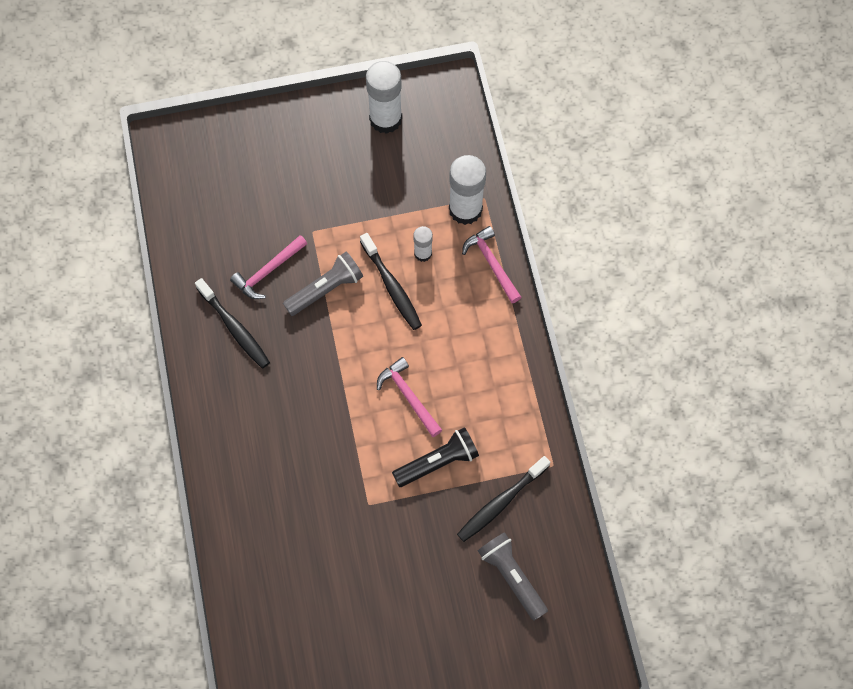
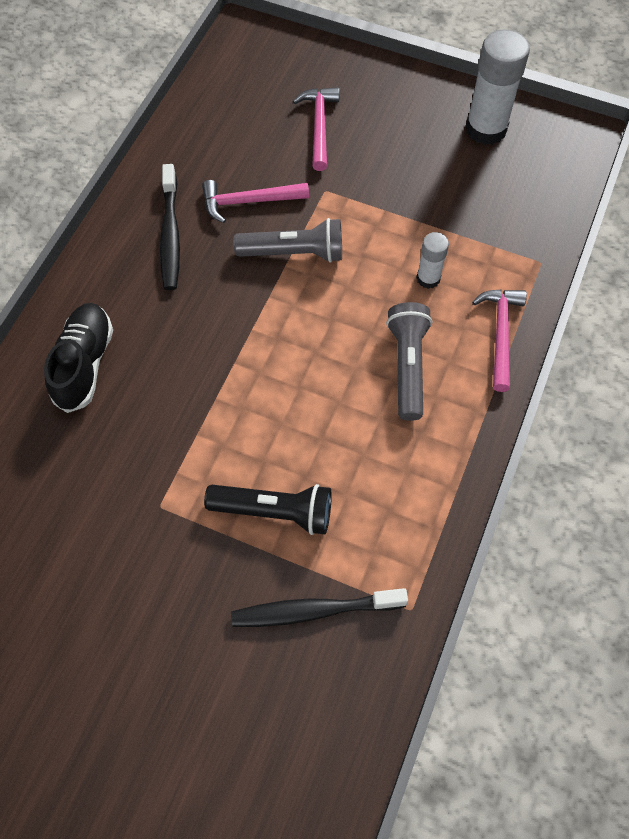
camera: 35 degrees right, 5 degrees down
black toothbrush [360,233,422,330] -> none
pink hammer [377,357,442,437] -> pink hammer moved to [293,87,339,171]
white glue stick [449,155,486,225] -> none
grey flashlight [478,532,548,621] -> grey flashlight moved to [386,302,432,421]
none -> black shoe [44,303,113,413]

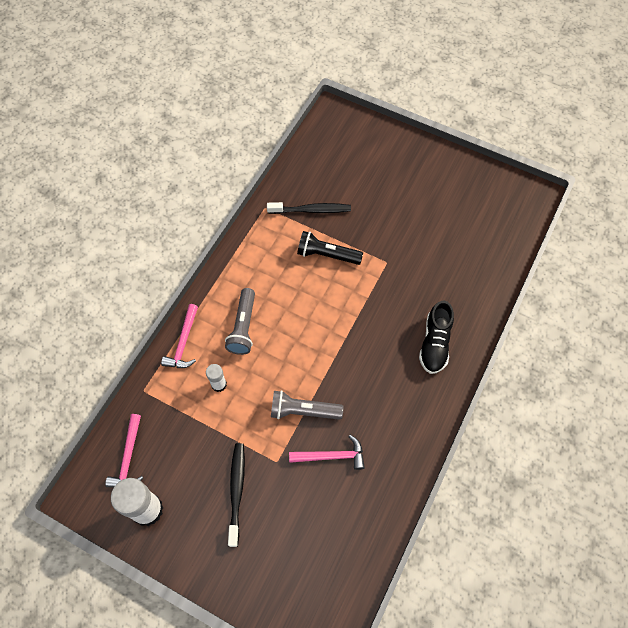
camera: 175 degrees left, 0 degrees up
black toothbrush [160,164,180,290] -> black toothbrush moved to [228,443,245,547]
pink hammer [293,87,339,171] -> pink hammer moved to [105,414,143,487]

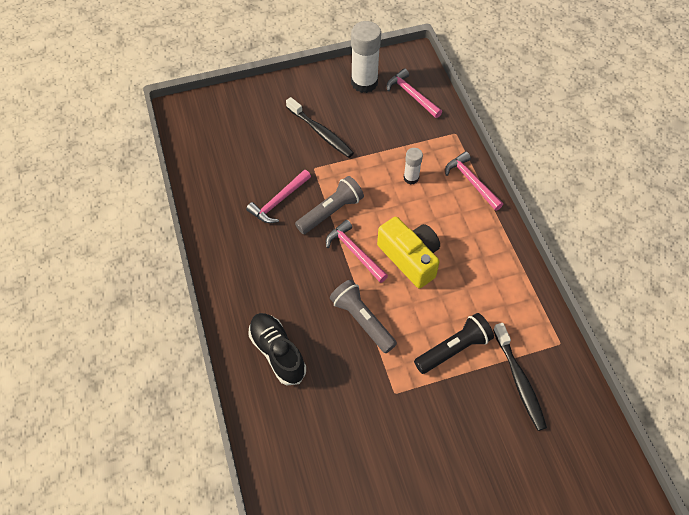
camera: 135 degrees right, 5 degrees down
grey flashlight [225,288,255,355] -> grey flashlight moved to [330,280,397,353]
black toothbrush [267,202,351,214] -> black toothbrush turned 60 degrees counterclockwise [493,323,547,431]
none -> pink hammer [326,220,388,283]
none -> yellow camera [377,217,440,288]

